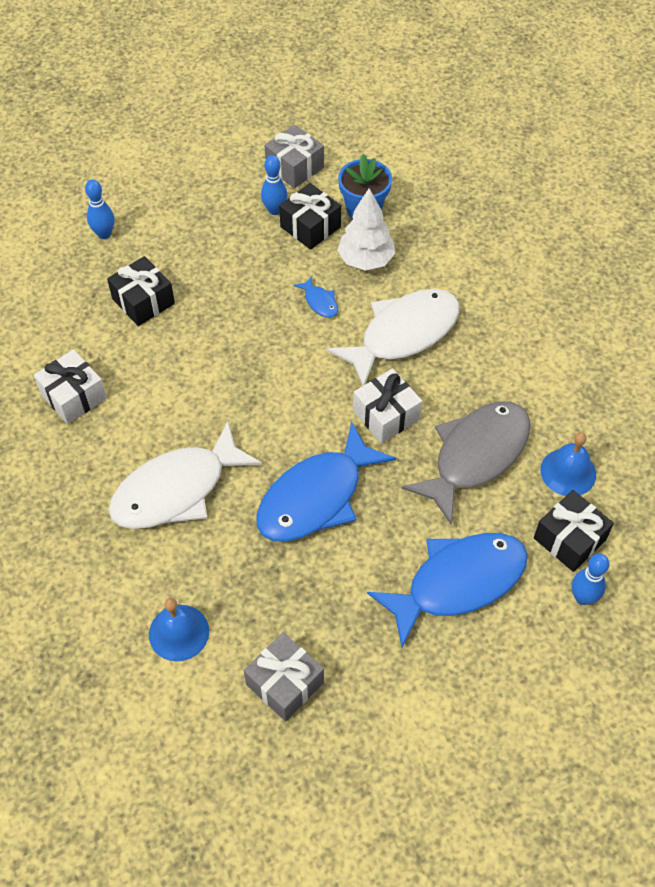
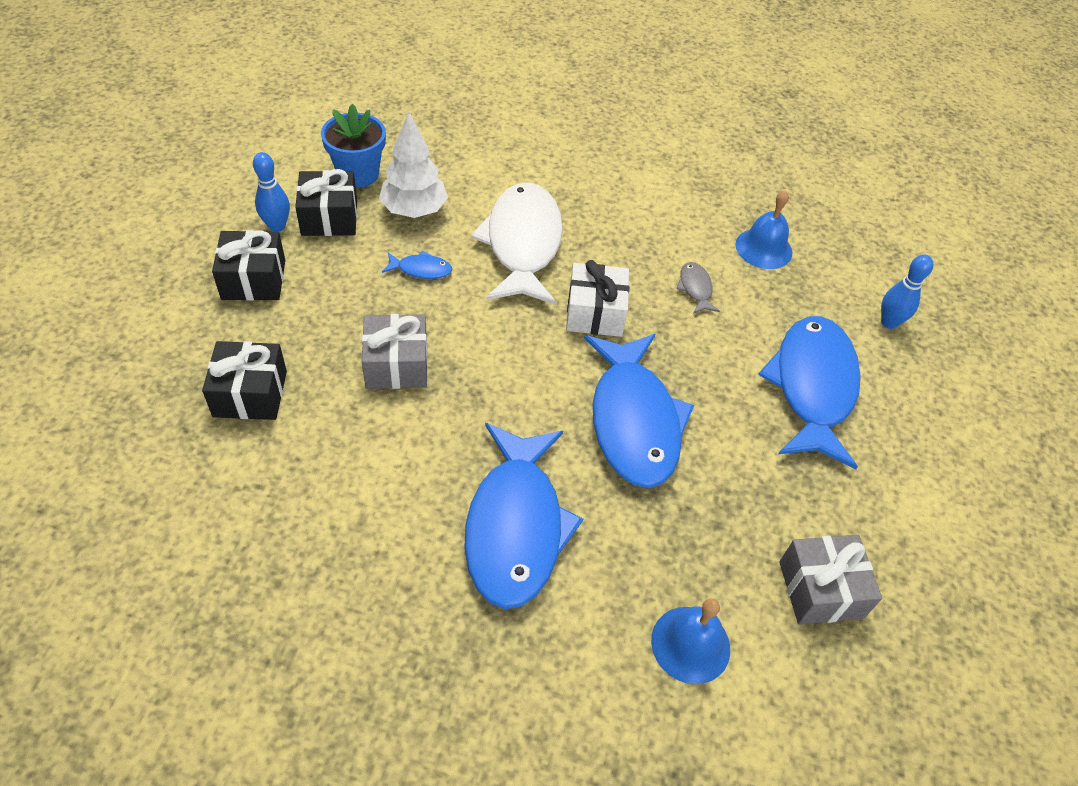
camera: 55 degrees left, 5 degrees down
white gift [34,349,107,424] -> none
blue bowling pin [85,179,114,239] -> none
white fish [108,421,262,529] -> blue fish [464,423,583,609]
grey gift [265,125,324,188] -> grey gift moved to [362,314,428,389]
grey fish [402,401,531,525] -> grey fish [676,262,720,314], size x0.40
black gift [534,490,614,572] -> black gift moved to [212,230,285,301]

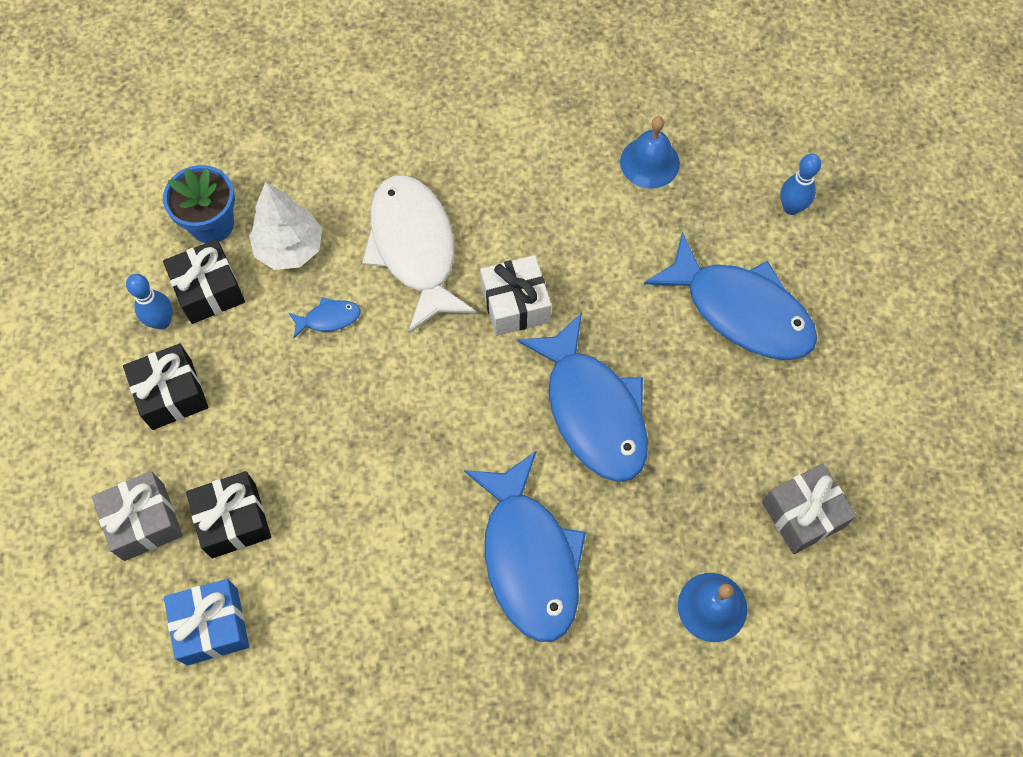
camera: 15 degrees left, 15 degrees up
grey gift [362,314,428,389] -> grey gift moved to [92,471,183,561]
grey fish [676,262,720,314] -> none
blue fish [758,316,861,469] -> blue fish turned 135 degrees clockwise [644,232,817,360]
none -> blue gift [164,579,249,665]

